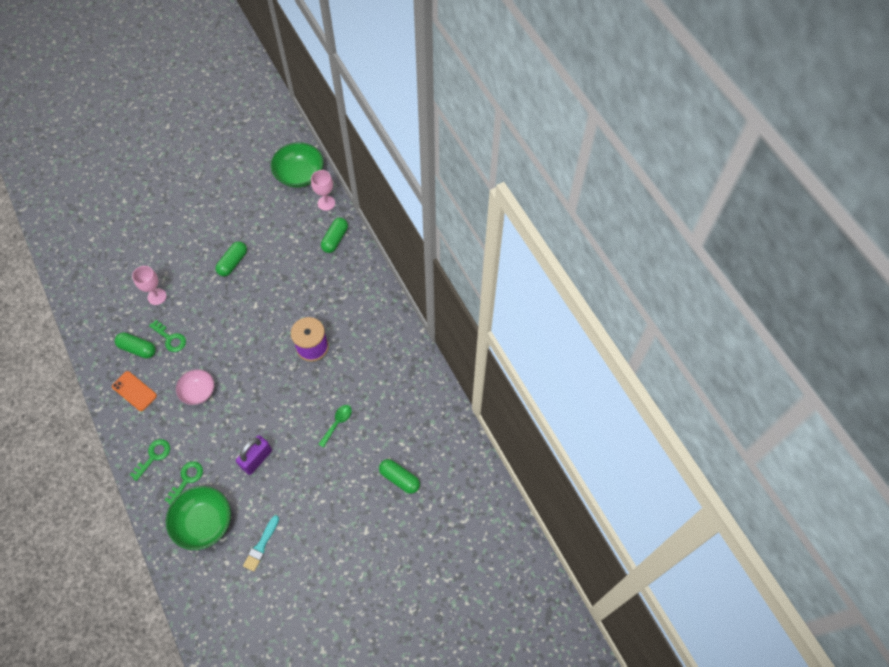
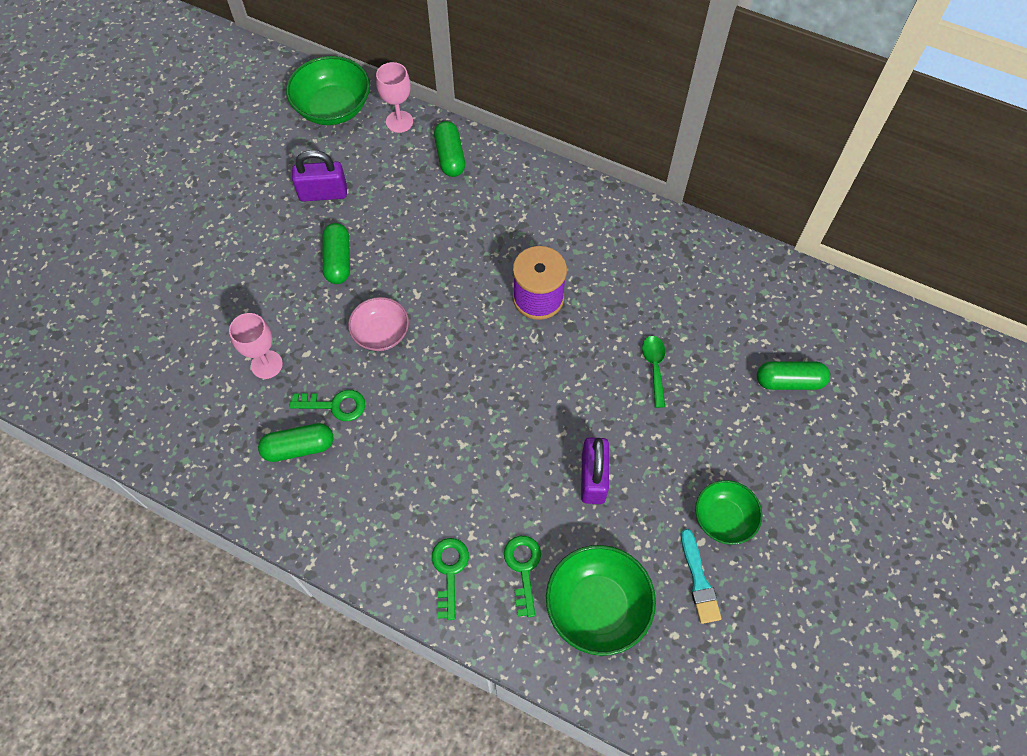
camera: 35 degrees left, 0 degrees up
orange phone [112,371,157,411] -> none
pink bowl [176,369,214,405] -> pink bowl moved to [348,297,409,351]
none -> purple padlock [292,150,347,202]
none -> green bowl [695,480,762,545]

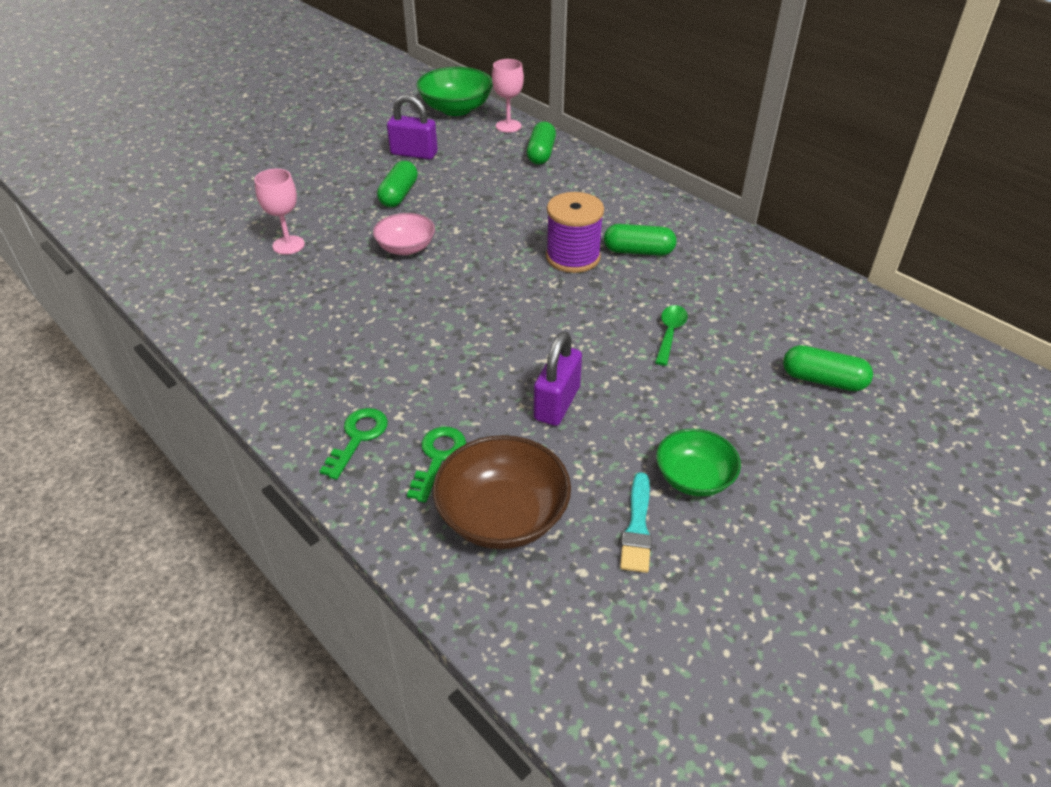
camera: 20 degrees right, 20 degrees down
green capsule [258,423,333,462] -> green capsule moved to [604,224,677,256]
green key [289,390,365,421] -> none
green bowl [546,545,656,656] -> brown bowl [433,435,571,549]

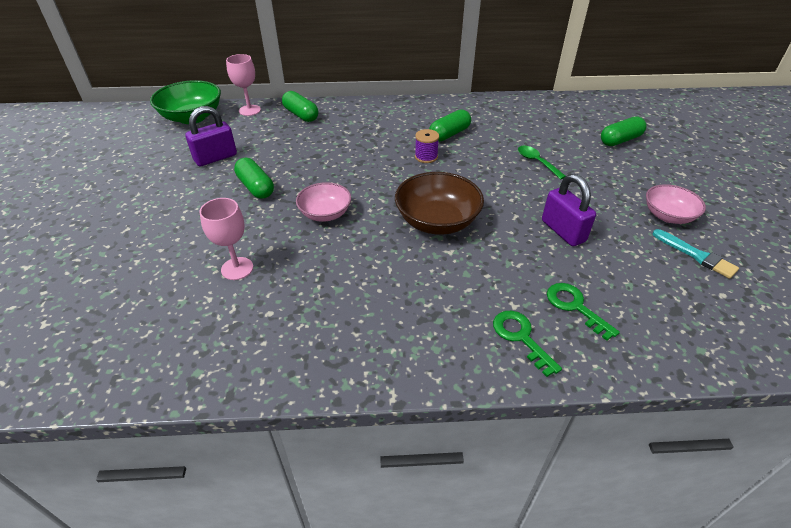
camera: 50 degrees left, 0 degrees up
brown bowl [433,435,571,549] -> brown bowl moved to [395,172,484,234]
purple spool [546,192,604,273] -> purple spool [415,129,439,163], size x0.56
green bowl [656,429,741,497] -> pink bowl [646,184,706,224]

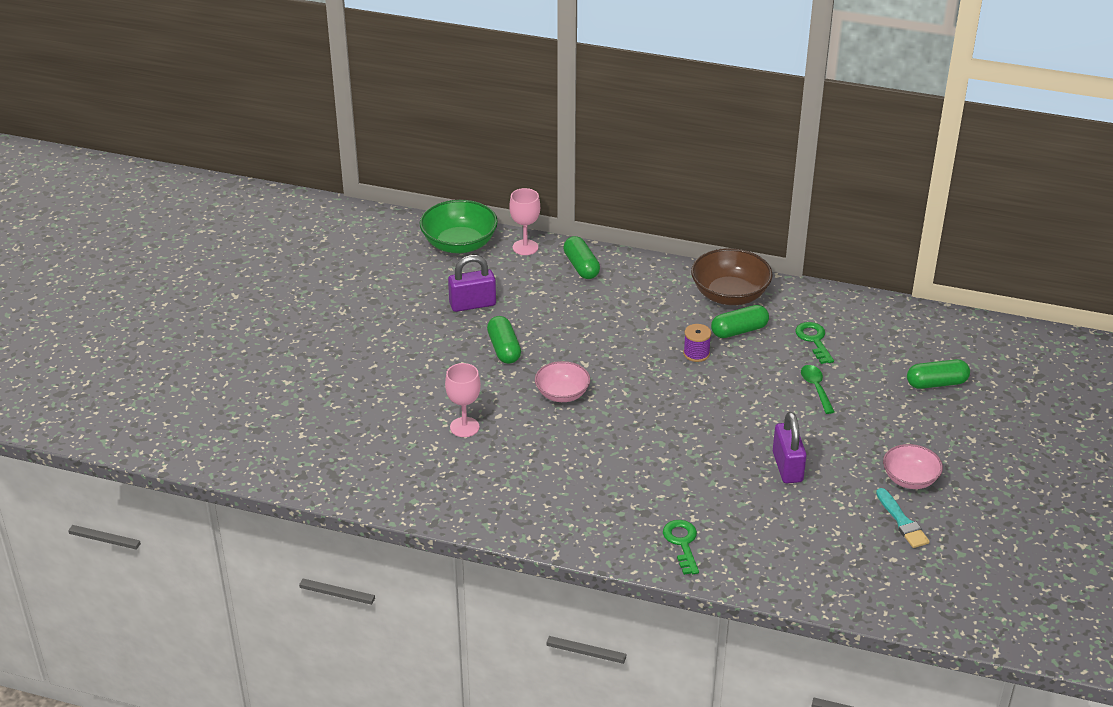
camera: 20 degrees right, 5 degrees down
brown bowl [395,172,484,234] -> brown bowl moved to [691,248,773,305]
green key [547,283,620,341] -> green key moved to [795,322,834,364]

